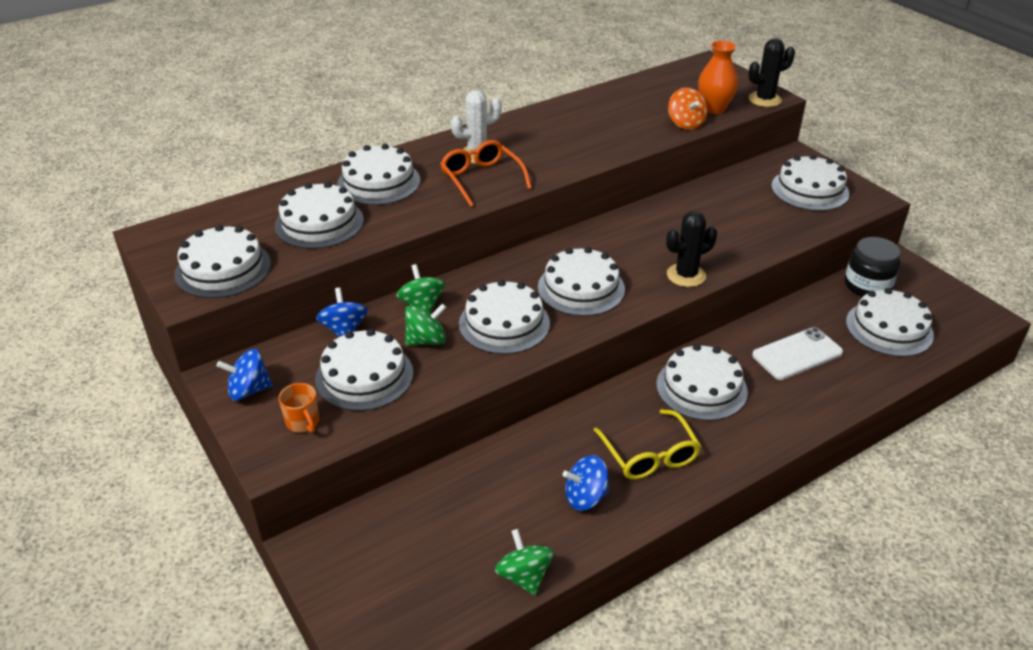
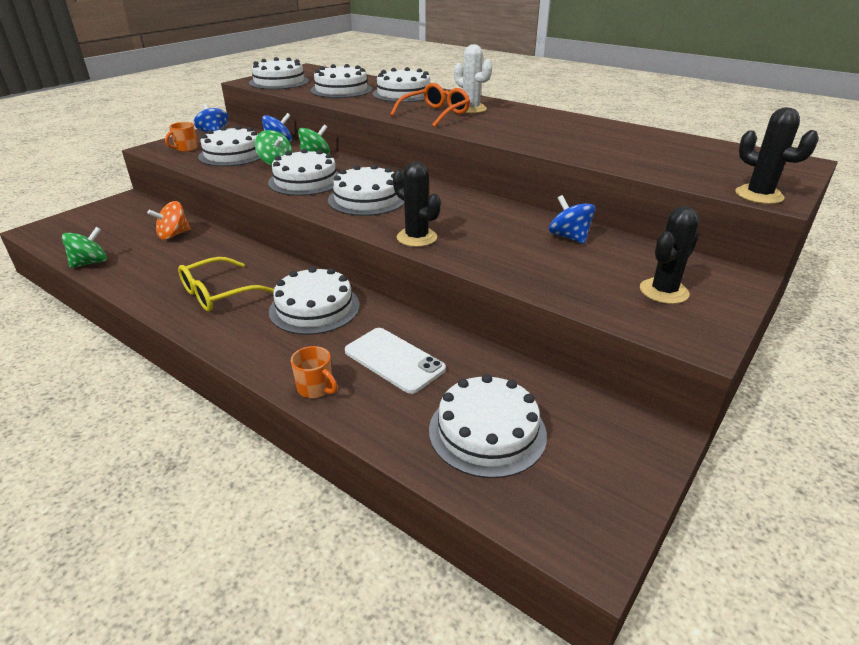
camera: 70 degrees right, 5 degrees down
blue spinning top [563,455,609,511] -> blue spinning top moved to [549,195,595,244]
orange spinning top [668,88,708,130] -> orange spinning top moved to [147,201,191,240]
orange vase [698,40,738,114] -> none
white cake [771,154,849,211] -> black cactus [640,206,699,304]
black jar [845,237,901,297] -> none
none -> orange mug [291,346,338,398]

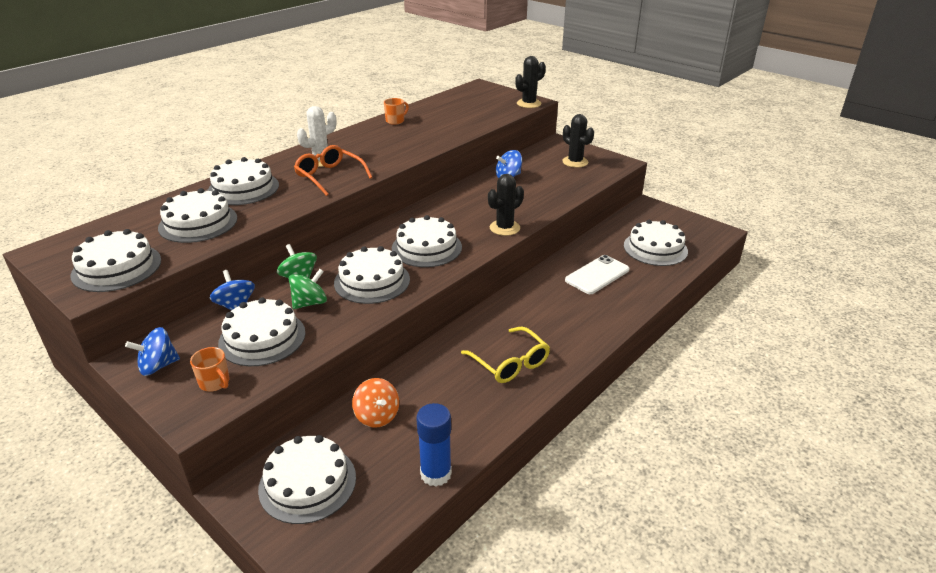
camera: 85 degrees left, 0 degrees up
green spinning top [62,227,107,268] -> blue glue stick [416,403,452,487]
white cake [269,267,360,335] -> white cake moved to [258,435,356,524]
orange mug [291,346,338,398] -> orange mug moved to [384,98,409,125]

